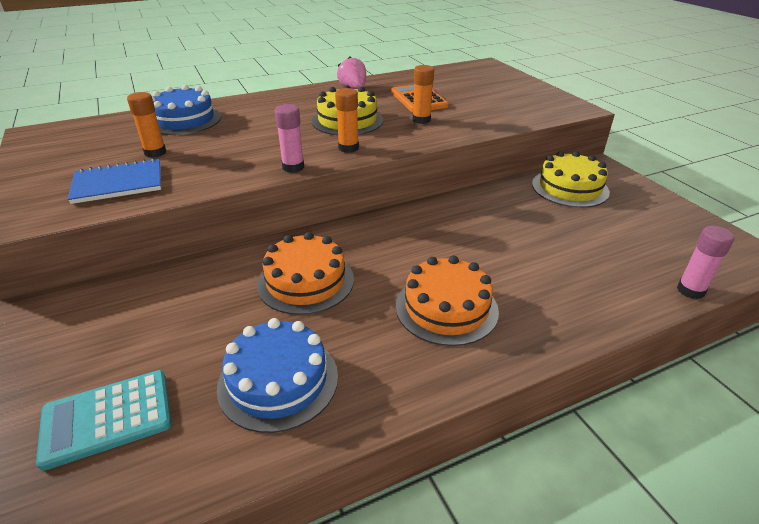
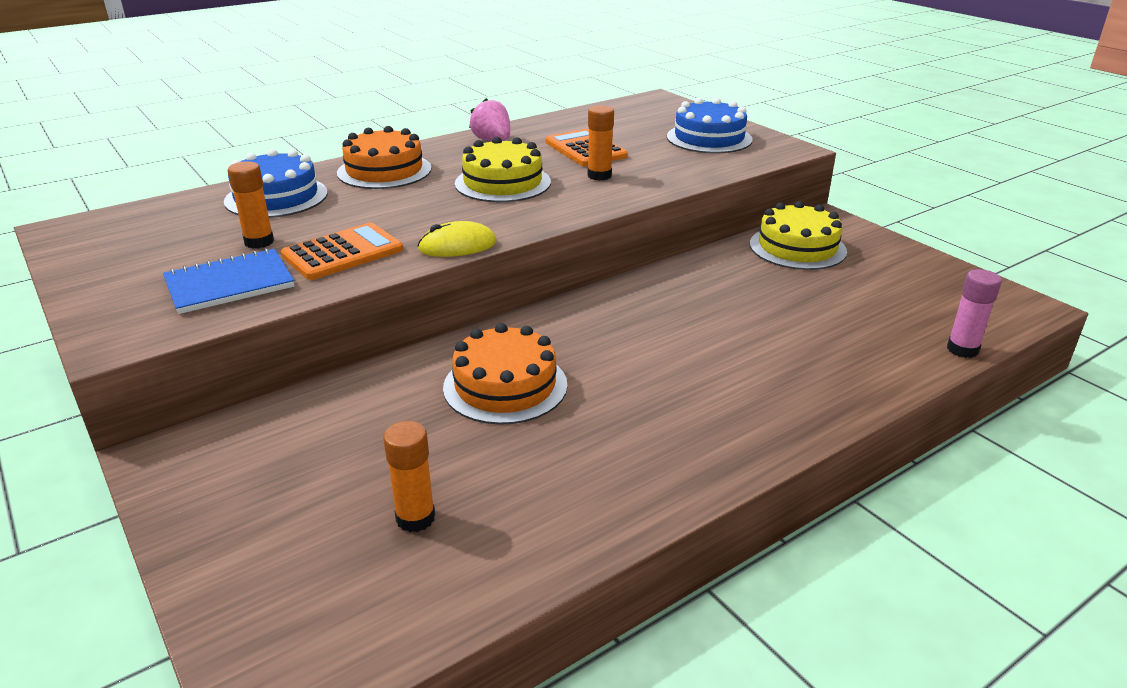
camera: 10 degrees left, 5 degrees down
turquoise calculator [36,370,172,471] -> none
blue cake [217,318,338,433] -> blue cake moved to [667,98,753,153]
pink glue stick [275,104,304,173] -> yellow mouse [418,221,497,257]
orange glue stick [335,88,359,153] -> orange glue stick moved to [383,421,435,532]
orange cake [396,256,499,346] -> orange cake moved to [337,126,431,189]
none -> orange calculator [281,223,403,280]

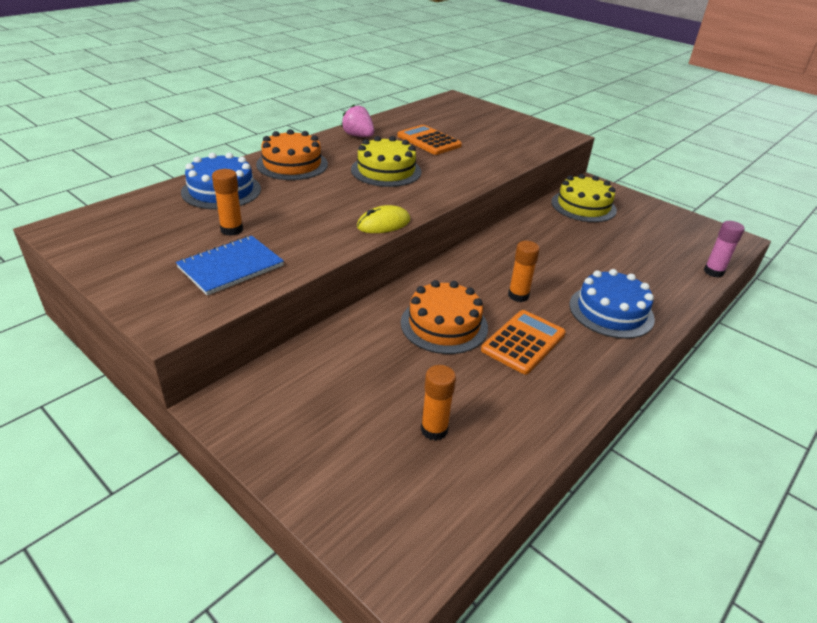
camera: 15 degrees left, 5 degrees up
orange calculator [281,223,403,280] -> orange calculator moved to [481,310,566,375]
orange glue stick [588,105,614,180] -> orange glue stick moved to [508,241,540,302]
blue cake [667,98,753,153] -> blue cake moved to [569,269,655,339]

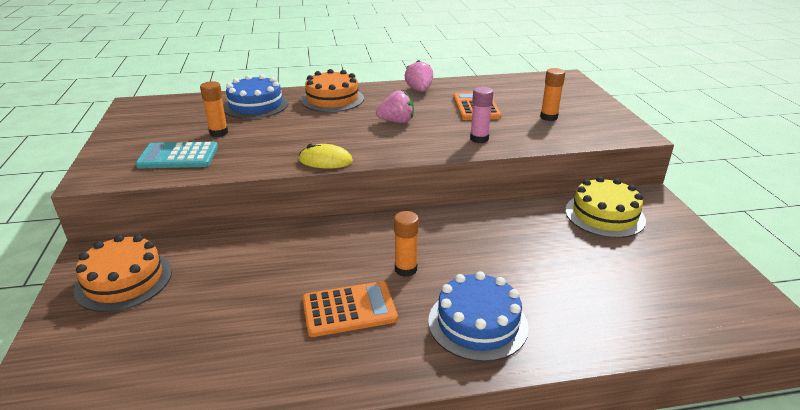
camera: 40 degrees right, 5 degrees down
blue notebook [176,236,284,295] -> turquoise calculator [135,141,218,169]
yellow cake [351,136,421,187] -> pink strawberry [376,90,414,123]
orange cake [401,280,488,354] -> orange cake moved to [74,235,172,312]
orange glue stick [421,365,456,441] -> orange glue stick moved to [540,68,565,121]
pink glue stick [704,221,745,277] -> pink glue stick moved to [470,87,493,143]

